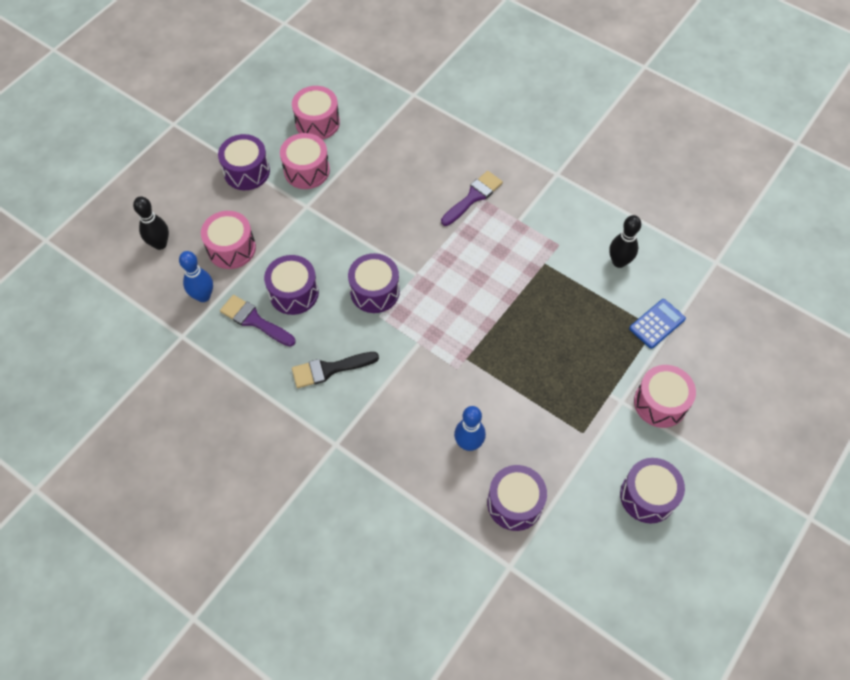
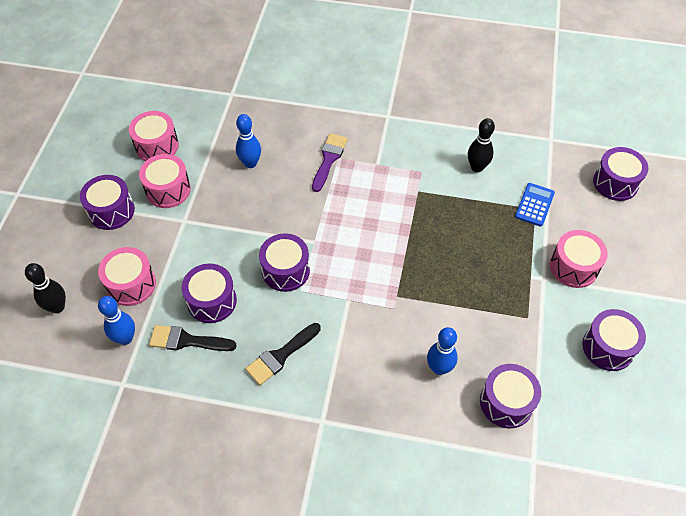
camera: 25 degrees left, 5 degrees down
purple brush [220,295,296,346] -> black brush [149,325,237,351]
none -> blue bowling pin [236,114,261,168]
none -> purple drum [593,147,648,201]

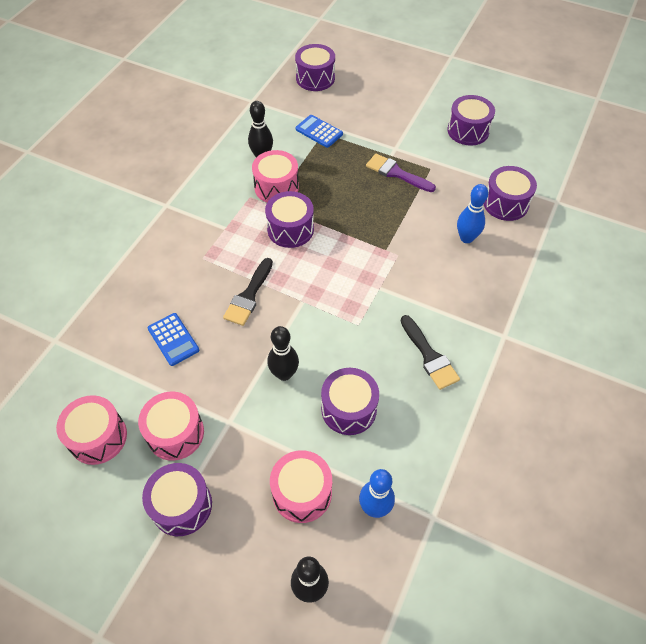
camera: 75 degrees left, 0 degrees up
black brush [149,325,237,351] -> black brush moved to [223,258,273,326]
blue bowling pin [236,114,261,168] -> blue calculator [148,313,199,366]
purple drum [259,233,310,292] -> purple drum moved to [265,191,314,248]
purple brush [312,133,348,192] -> purple brush moved to [366,154,436,192]
pink drum [550,230,608,288] -> pink drum moved to [252,150,299,203]
none -> black bowling pin [268,326,299,381]

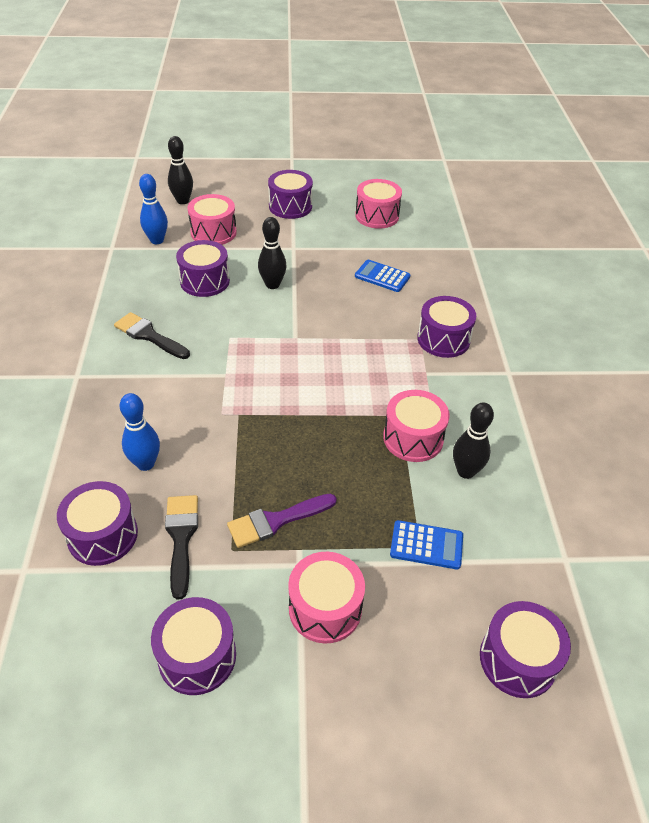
camera: 150 degrees right, 10 degrees down
pink drum [138,392,204,461] -> pink drum moved to [288,552,365,644]
black brush [223,258,273,326] -> black brush moved to [165,495,198,600]
purple drum [265,191,314,248] -> purple drum moved to [417,296,476,358]
purple brush [366,154,436,192] -> purple brush turned 150 degrees clockwise [227,493,337,548]

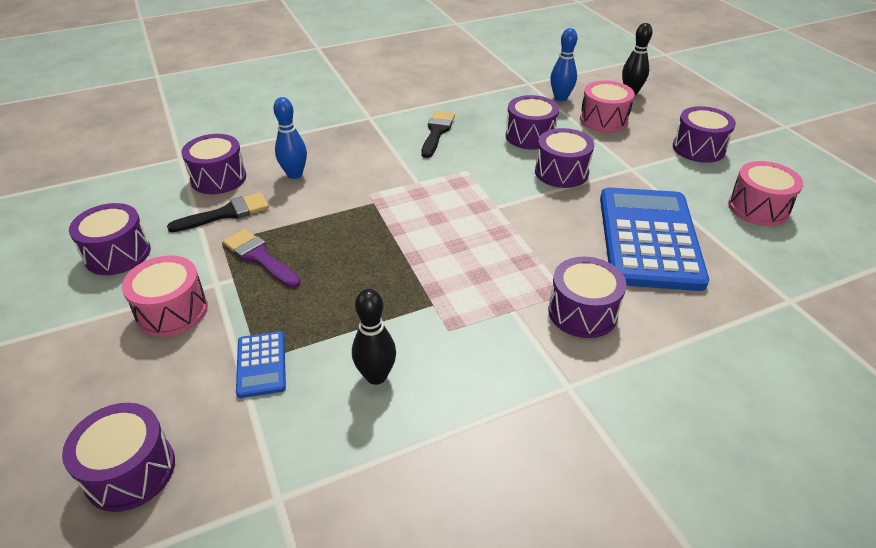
camera: 70 degrees right, 5 degrees down
black bowling pin [258,217,287,289] -> purple drum [535,128,594,188]
blue calculator [355,260,410,292] -> blue calculator [600,187,709,291], size x2.32
pink drum [383,390,450,462] -> none

